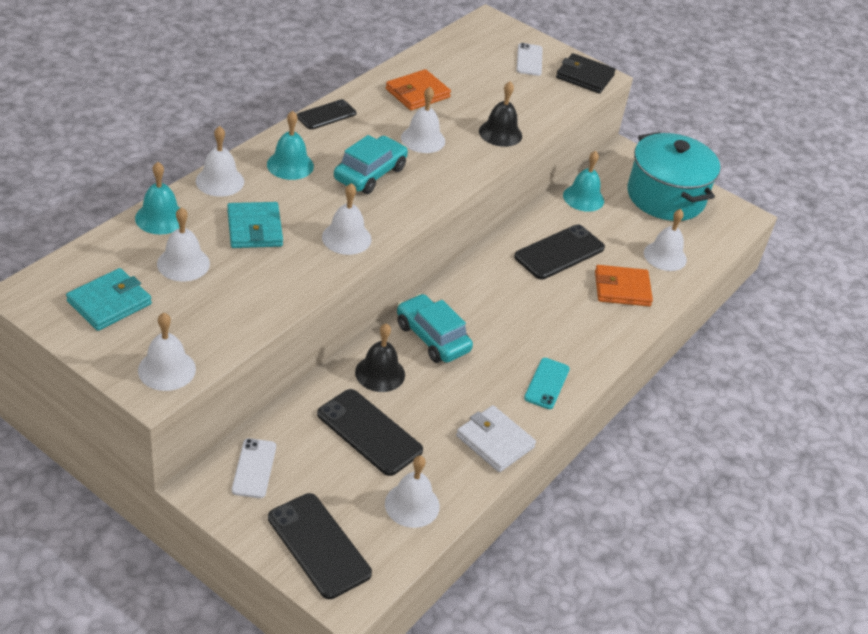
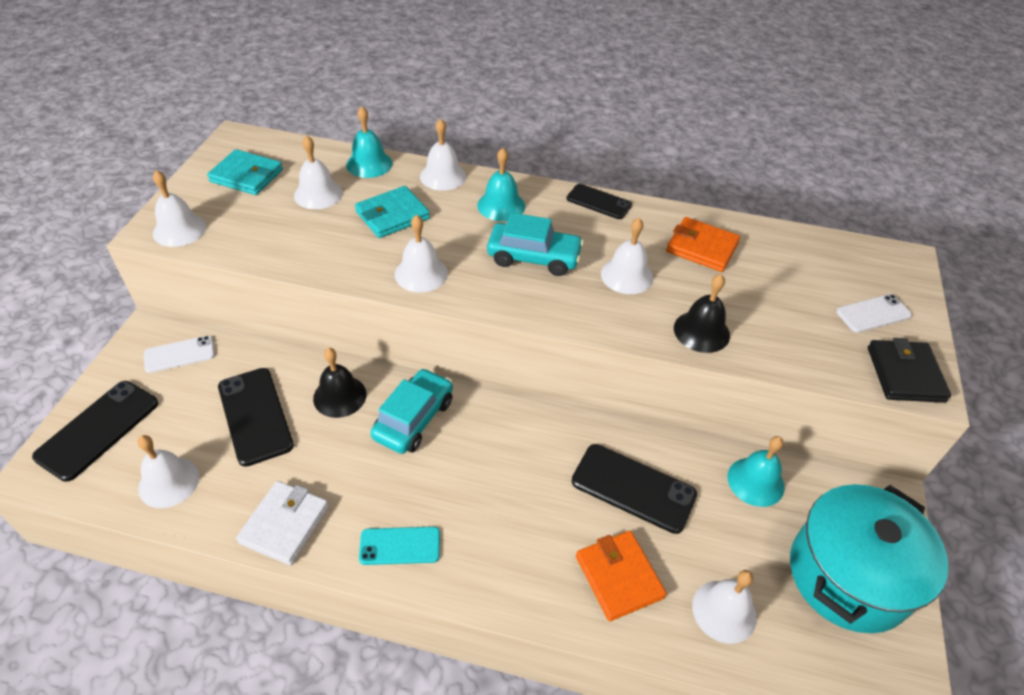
camera: 70 degrees right, 5 degrees up
black phone [317,389,423,476] -> black phone turned 45 degrees counterclockwise [218,368,294,467]

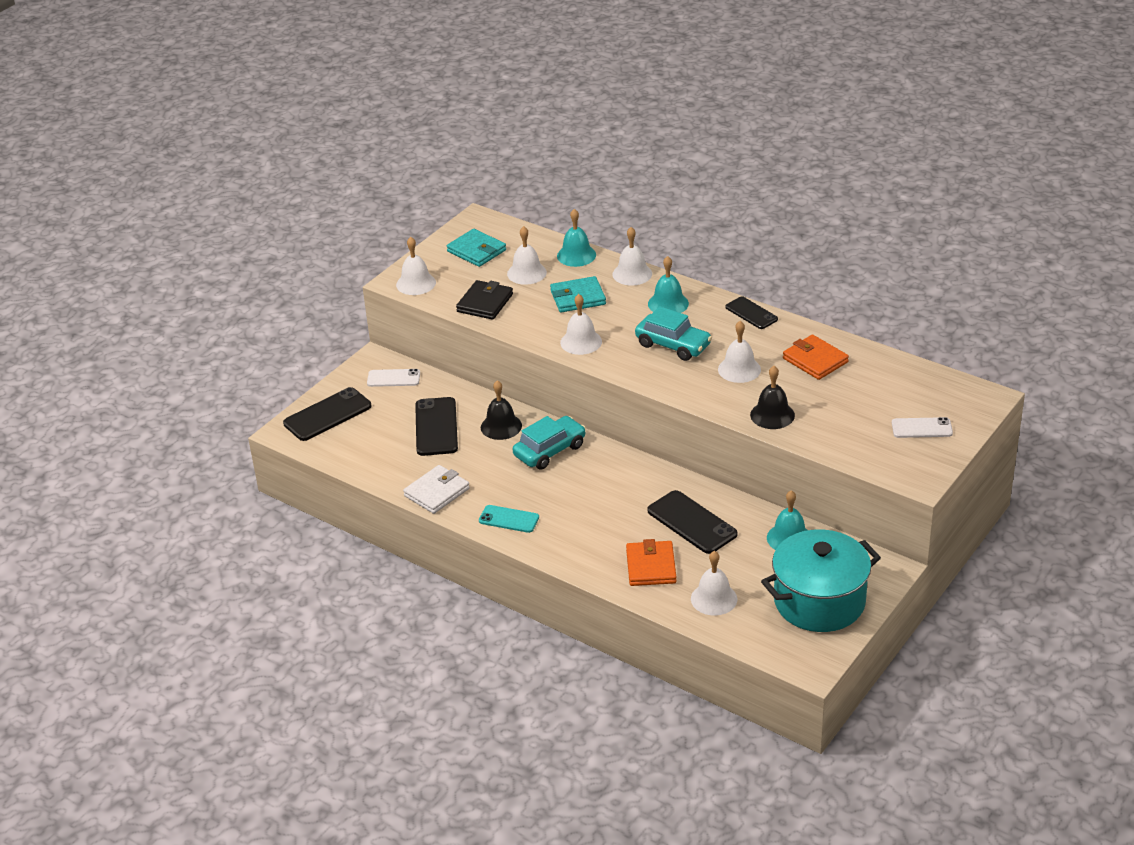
camera: 25 degrees right, 10 degrees down
white bell [137,435,200,508] -> none
black wallet [868,338,951,403] -> black wallet moved to [456,280,513,320]

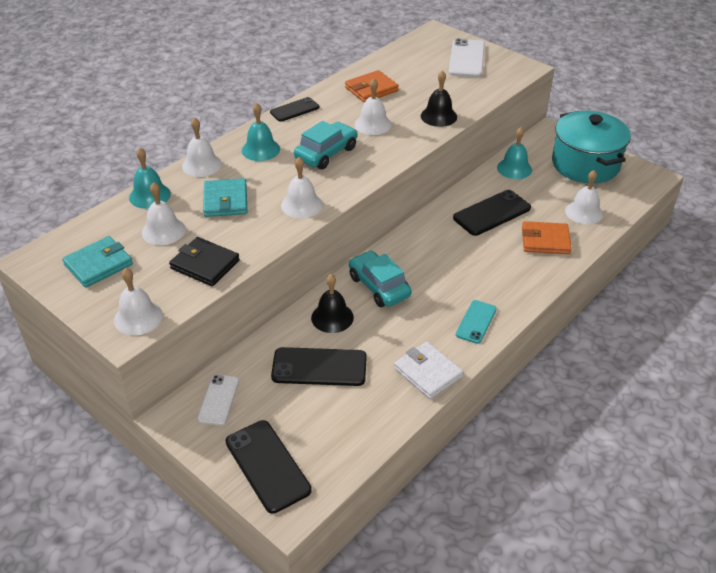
camera: 85 degrees left, 5 degrees up
white phone [892,417,953,438] -> white phone [449,38,485,77], size x1.59

